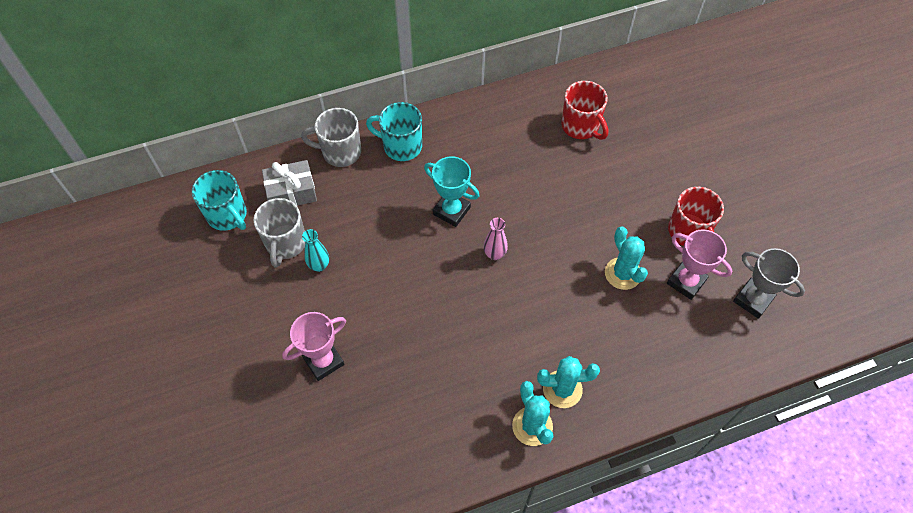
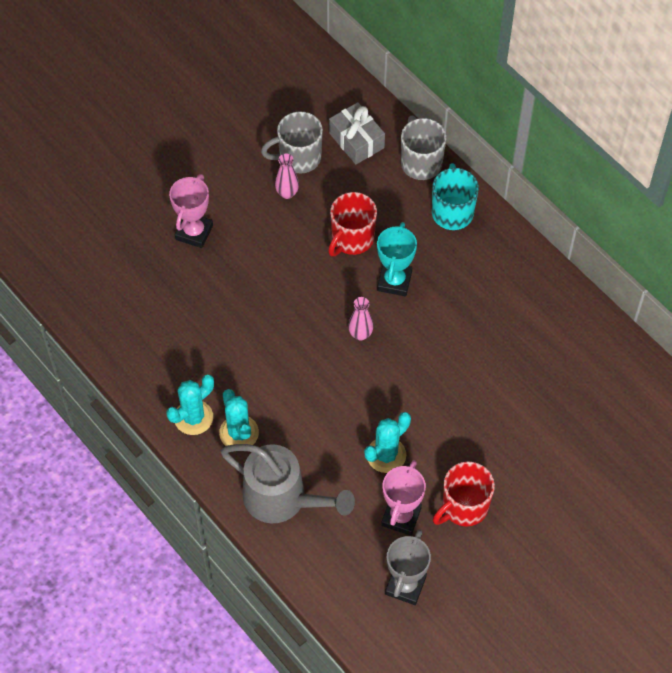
camera: 70 degrees right, 0 degrees up
turquoise mug [192,170,247,231] -> none
pink trophy [282,312,346,381] -> pink trophy turned 75 degrees clockwise [169,174,213,248]
turquoise vase [302,229,329,272] -> pink vase [275,153,299,199]
red mug [561,81,608,140] -> red mug moved to [328,192,377,256]
none -> grey watering can [221,444,355,523]

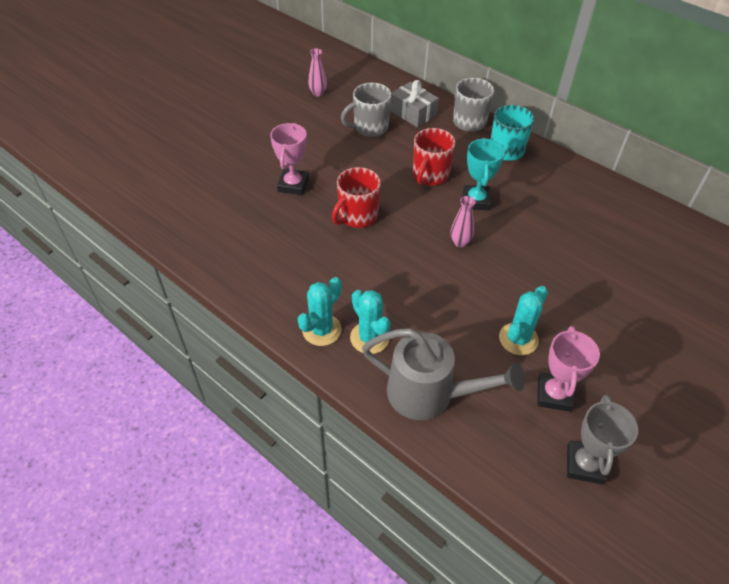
camera: 10 degrees left, 10 degrees down
pink vase [275,153,299,199] -> pink vase moved to [308,48,327,97]
red mug [433,462,495,526] -> red mug moved to [332,167,381,228]

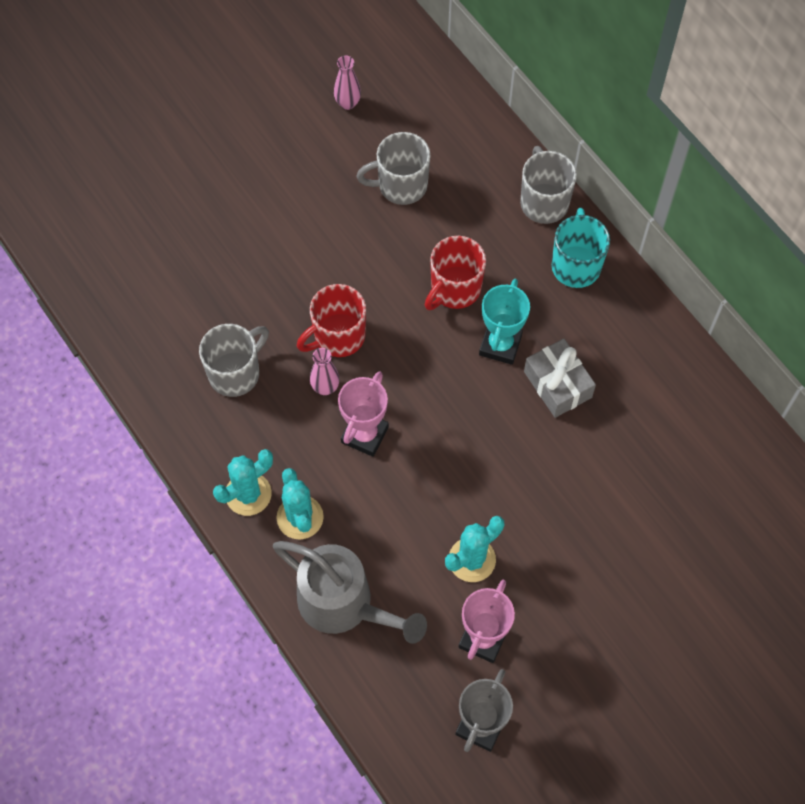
camera: 15 degrees right, 15 degrees up
pink trophy [270,123,309,195] -> pink trophy moved to [338,371,389,457]
grey gift [390,80,439,127] -> grey gift moved to [524,339,596,418]
pink vase [451,196,476,247] -> pink vase moved to [310,348,340,395]
none -> grey mug [199,324,269,397]

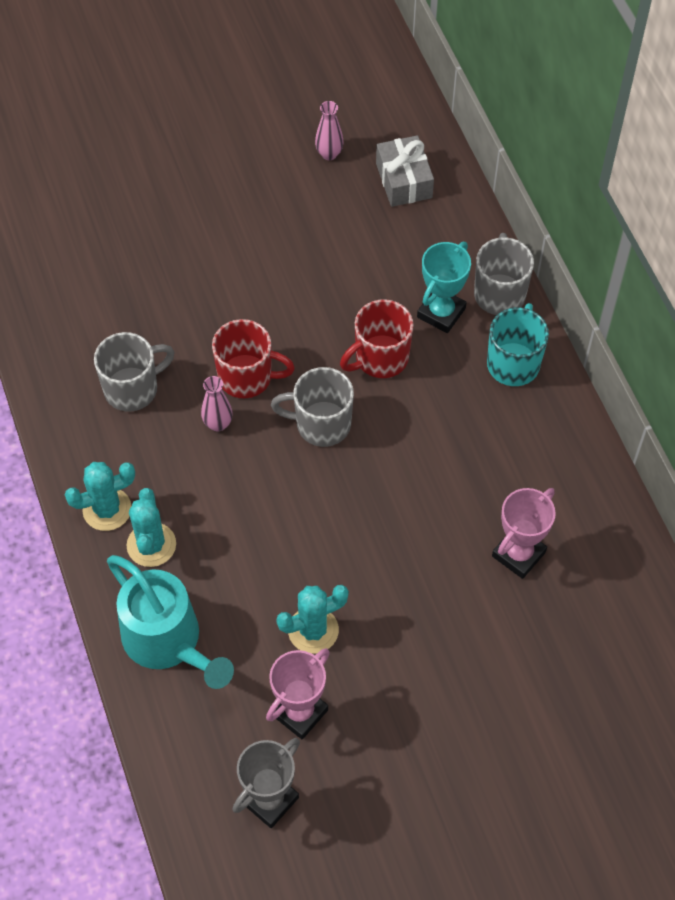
camera: 15 degrees right, 5 degrees down
grey watering can [273,541,427,644] -> turquoise watering can [107,555,234,689]
red mug [297,284,366,357] -> red mug turned 150 degrees counterclockwise [212,319,295,398]
pink trophy [338,371,389,457] -> pink trophy moved to [492,488,556,579]
grey mug [356,132,430,205] -> grey mug moved to [271,367,354,447]
turquoise trophy [479,279,530,365] -> turquoise trophy moved to [417,242,471,333]
grey gift [524,339,596,418] -> grey gift moved to [376,135,434,207]

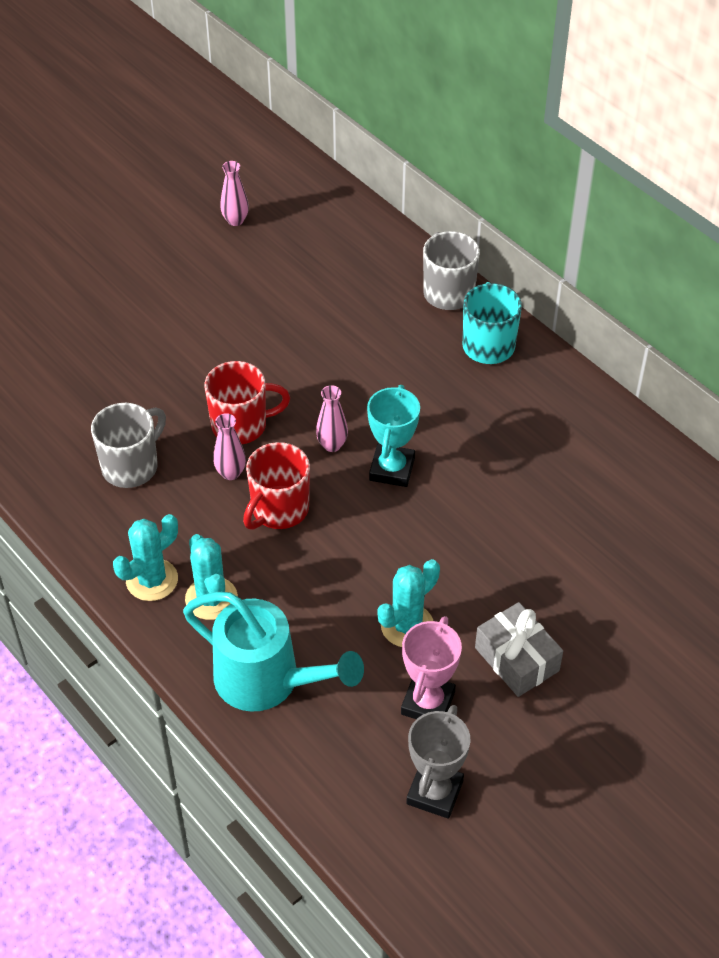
camera: 20 degrees left, 10 degrees down
grey mug [271,367,354,447] -> pink vase [316,385,348,452]
red mug [340,299,413,378] -> red mug moved to [243,442,310,530]
grey gift [376,135,434,207] -> grey gift moved to [475,602,563,697]
turquoise trophy [417,242,471,333] -> turquoise trophy moved to [367,385,420,487]
pink trophy [492,488,556,579] -> none

